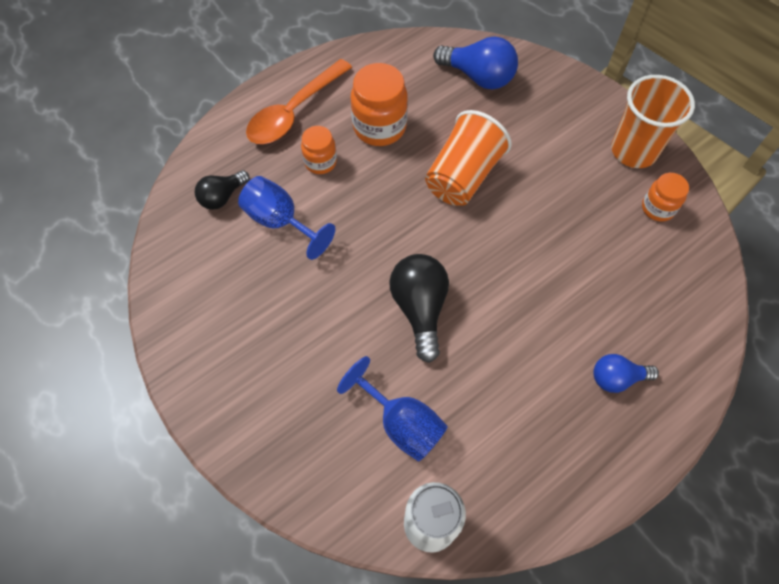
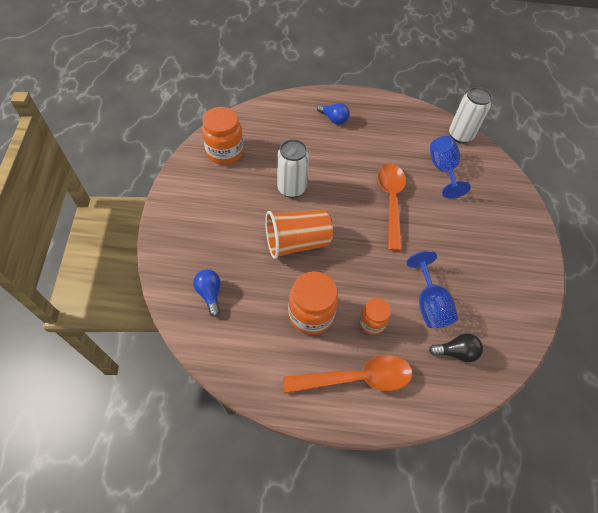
camera: 140 degrees left, 5 degrees down
black light bulb [389,254,449,363] -> orange spoon [378,164,406,251]
blue light bulb [433,36,518,89] -> blue light bulb [193,269,221,317], size x0.62
orange cup [611,75,695,168] -> none
orange jar [642,173,689,222] -> orange jar [202,107,243,165], size x1.68
none -> white can [277,139,309,198]

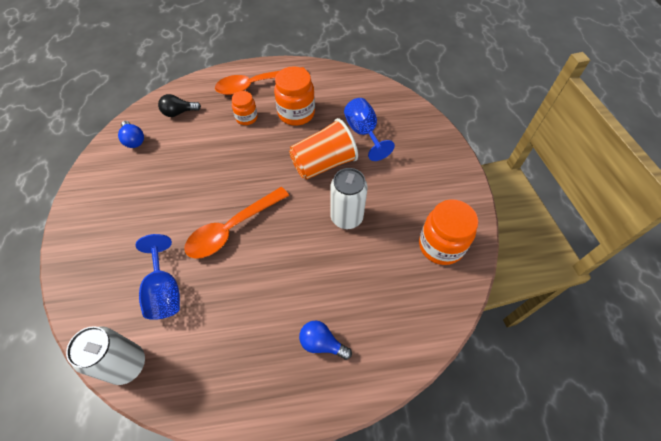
camera: 170 degrees right, 0 degrees up
blue light bulb [193,269,221,317] -> blue light bulb moved to [118,121,144,148]
orange spoon [378,164,406,251] -> orange spoon turned 60 degrees clockwise [184,187,289,259]
blue goblet [406,251,458,328] -> blue goblet moved to [344,98,395,161]

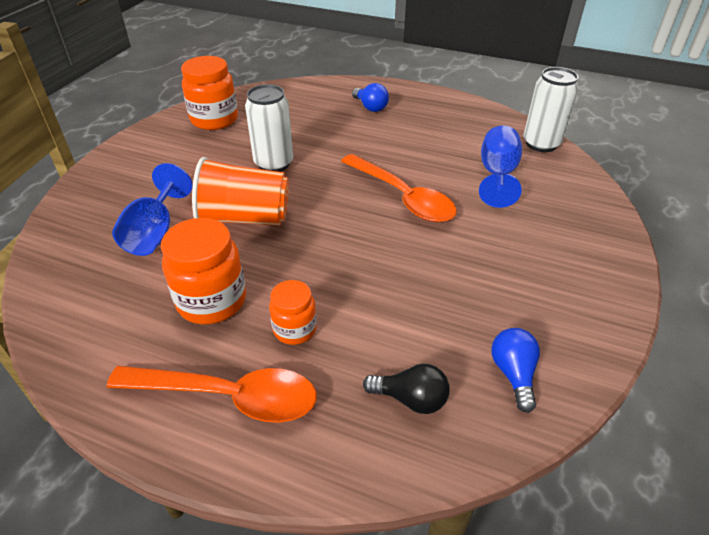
camera: 150 degrees left, 15 degrees down
orange spoon [184,187,289,259] -> orange spoon turned 60 degrees clockwise [341,154,457,223]

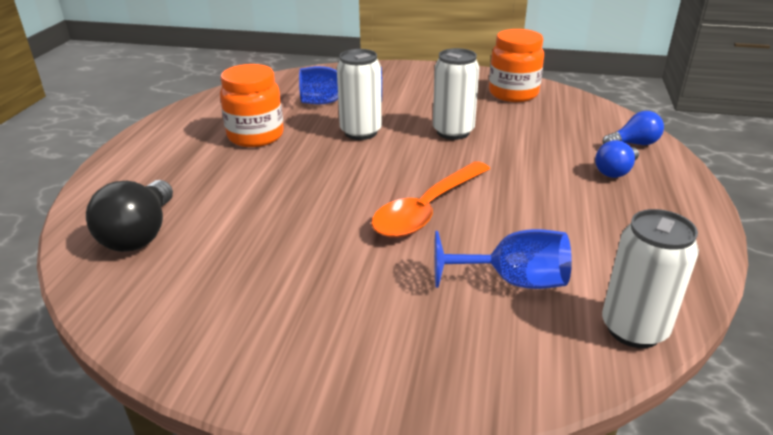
camera: 80 degrees right, 10 degrees down
orange spoon [107,366,316,423] -> none
orange cup [192,157,289,226] -> white can [337,49,382,140]
orange jar [269,280,317,345] -> none
black light bulb [363,363,450,414] -> black light bulb [86,180,173,252], size x1.61
blue light bulb [491,328,540,413] -> blue light bulb moved to [602,111,664,145]

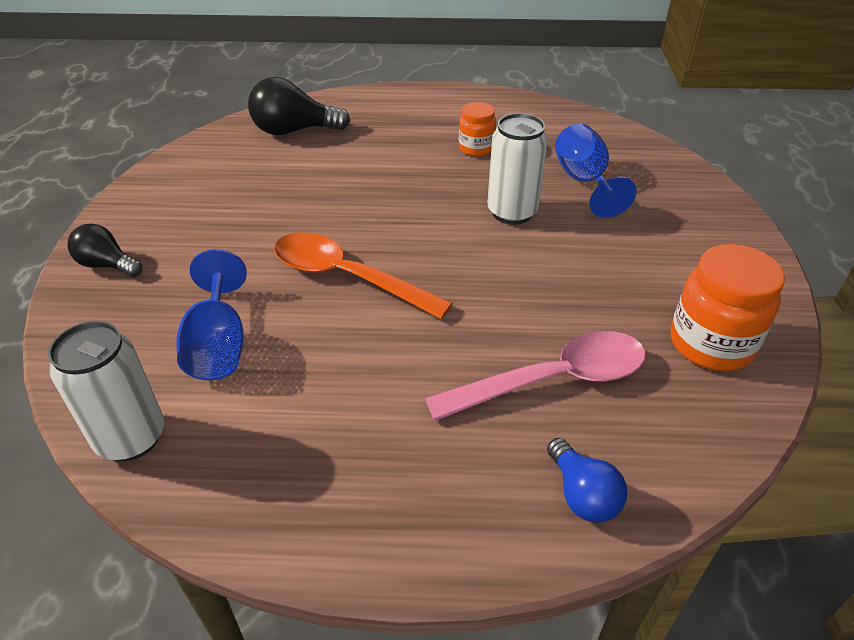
camera: 80 degrees right, 10 degrees up
orange jar [220,64,284,147] -> orange jar [459,102,496,157], size x0.60
white can [433,48,479,140] -> none
blue light bulb [595,140,639,178] -> none
none -> black light bulb [67,224,142,277]
none -> pink spoon [425,331,646,421]

